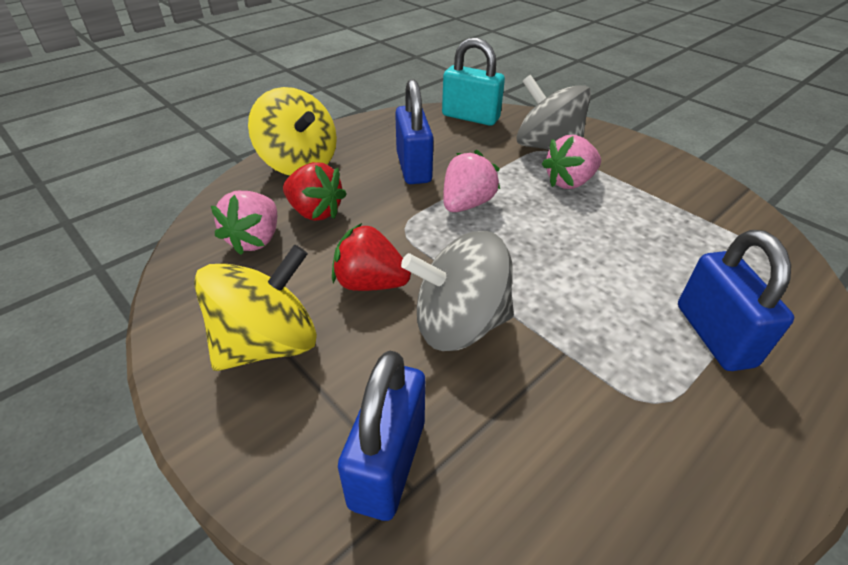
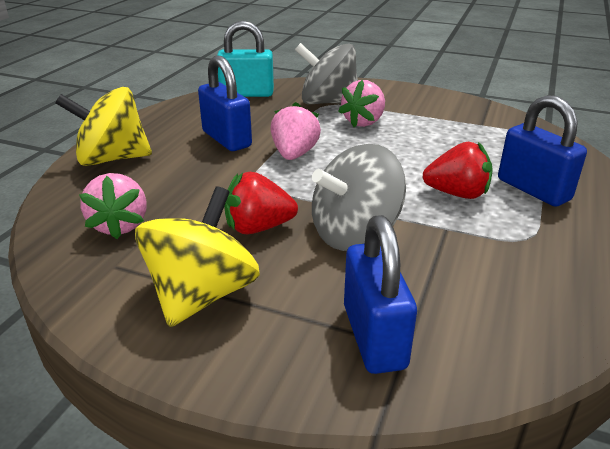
camera: 25 degrees left, 10 degrees down
yellow spinning top [248,87,337,175] -> yellow spinning top turned 150 degrees clockwise [55,87,152,166]
red strawberry [283,162,347,221] -> red strawberry moved to [422,142,493,199]

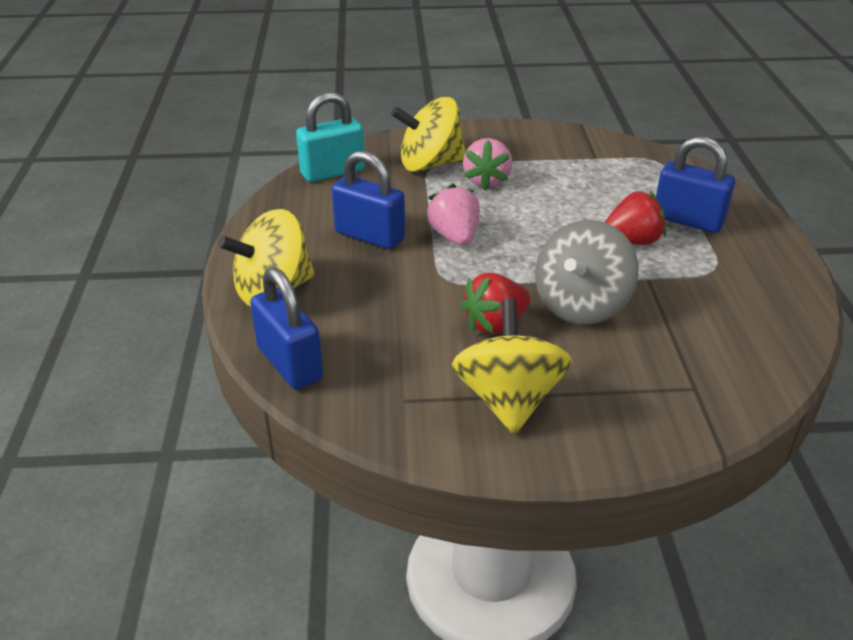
camera: 25 degrees left, 5 degrees up
pink strawberry [79,173,147,239] -> none
grey spinning top [295,43,358,104] -> yellow spinning top [391,97,465,172]
blue padlock [344,215,417,374] -> blue padlock moved to [250,267,323,389]

